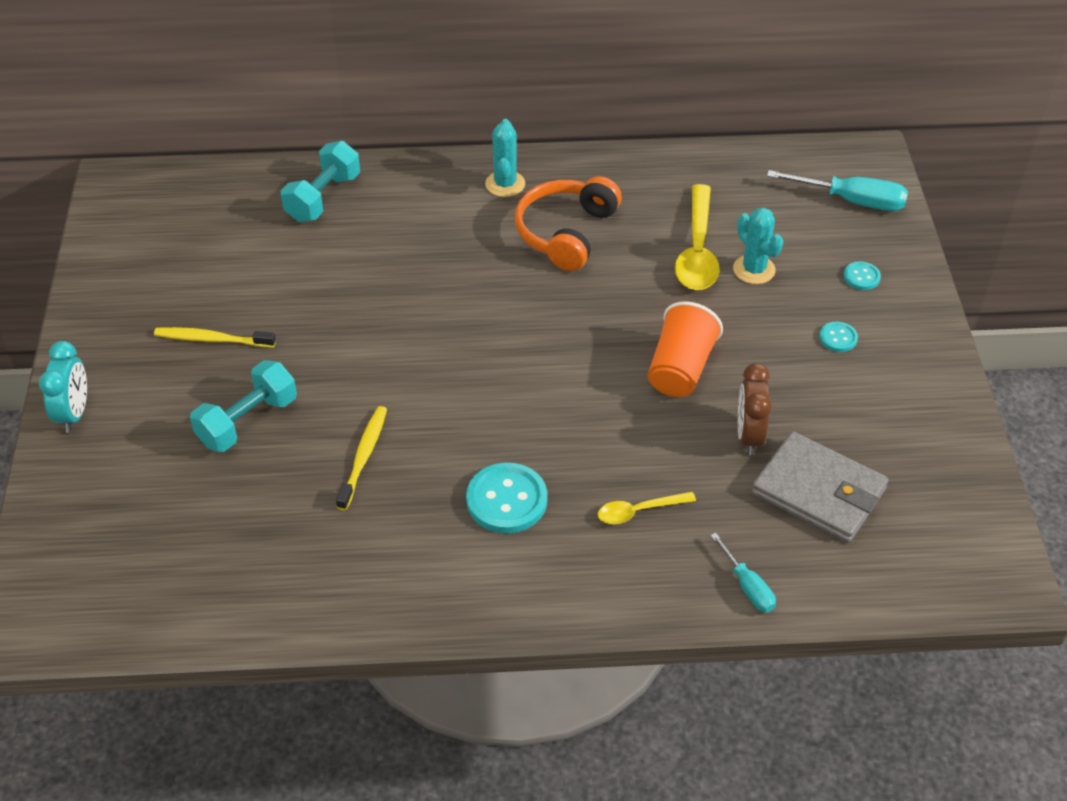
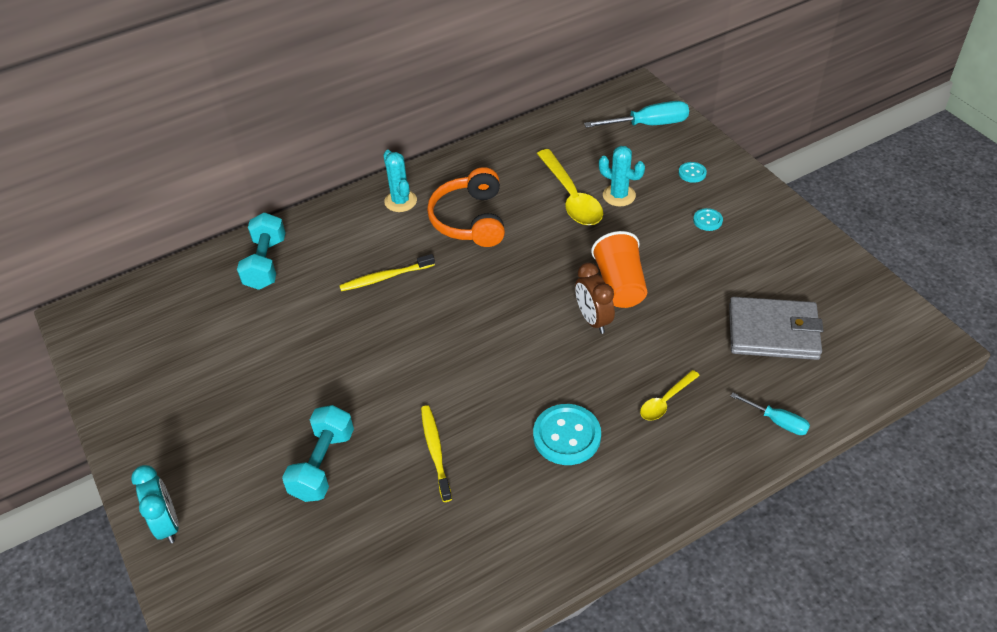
camera: 25 degrees left, 0 degrees up
yellow toothbrush [154,327,276,348] -> yellow toothbrush moved to [339,254,435,291]
brown clock [738,363,772,455] -> brown clock moved to [575,262,615,334]

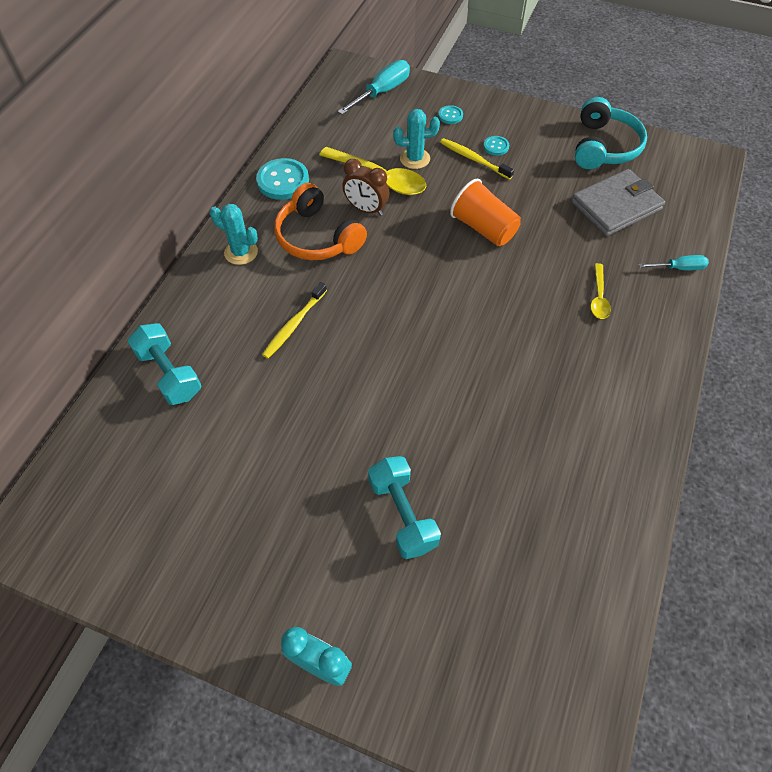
camera: 40 degrees left, 10 degrees up
yellow toothbrush [421,405,452,502] -> yellow toothbrush moved to [440,138,514,180]
turquoise button [533,404,601,465] -> turquoise button moved to [256,158,309,200]
brown clock [575,262,615,334] -> brown clock moved to [343,159,389,216]
none -> turquoise headphones [575,97,647,169]

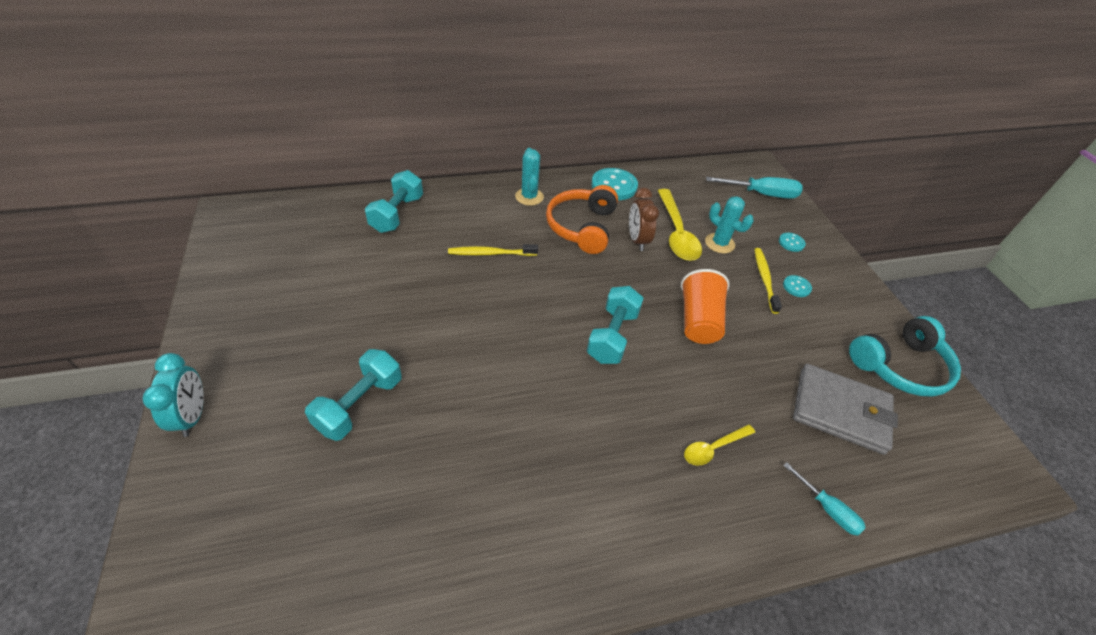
camera: 50 degrees right, 10 degrees down
none -> turquoise dumbbell [587,286,644,364]

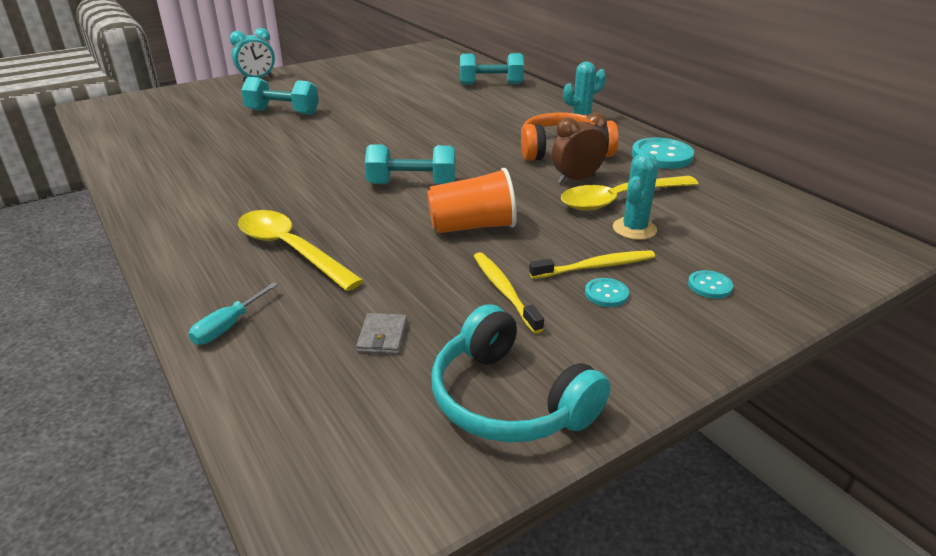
camera: 75 degrees right, 15 degrees down
yellow toothbrush [448,244,538,256] -> yellow toothbrush moved to [474,252,544,334]
yellow spoon [684,424,755,466] -> yellow spoon [238,210,364,291], size x1.84
turquoise screwdriver [706,177,803,199] -> none
grey wallet [793,364,898,455] -> grey wallet [356,313,407,354], size x0.43

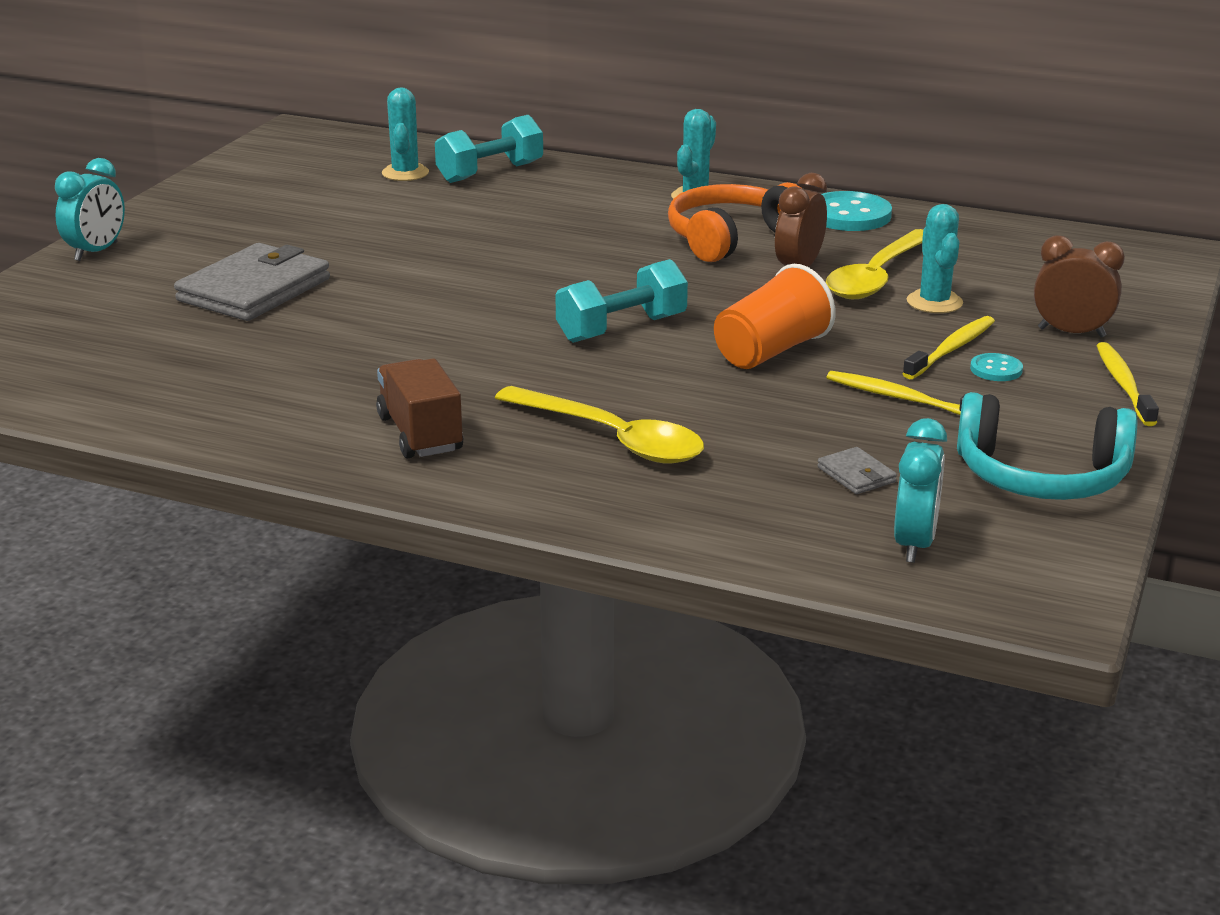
camera: 35 degrees left, 5 degrees down
turquoise screwdriver [189,282,278,345] -> none
yellow spoon [238,210,364,291] -> yellow spoon turned 150 degrees counterclockwise [495,386,704,464]
turquoise dumbbell [241,77,319,115] -> grey wallet [174,243,330,321]
turquoise button [688,270,733,299] -> brown clock [1034,235,1125,338]
none -> brown truck [376,358,463,458]
none -> turquoise cactus [382,87,429,181]
none -> turquoise clock [894,418,947,563]
none -> yellow toothbrush [1096,342,1159,426]

